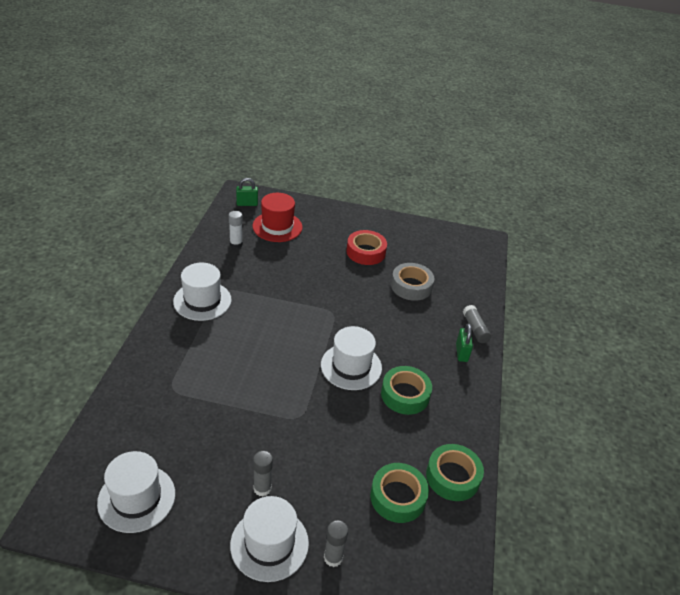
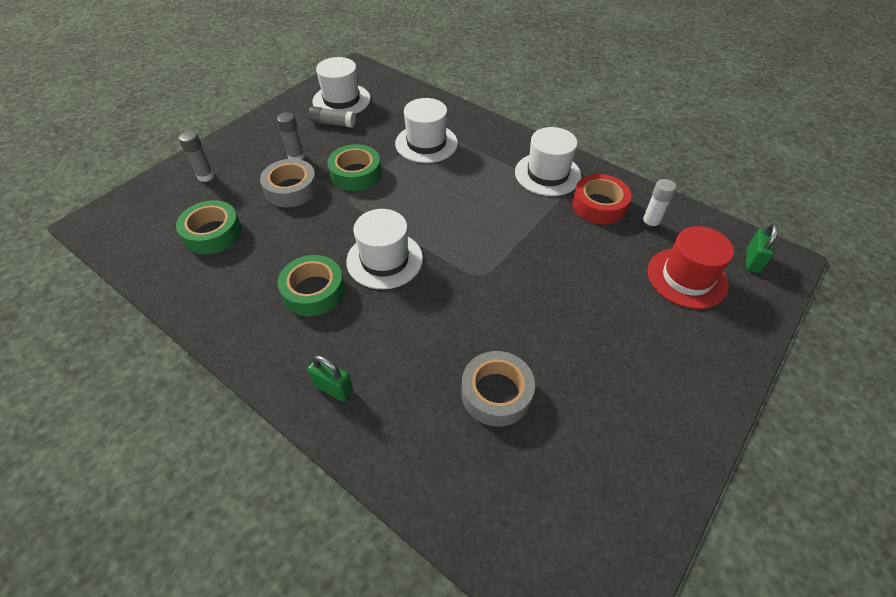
camera: 120 degrees right, 10 degrees up
white hat [230,496,309,582] -> white hat moved to [395,98,458,163]
red tape [346,230,387,265] -> red tape moved to [572,174,631,224]
green tape [426,444,484,501] -> green tape moved to [327,144,381,191]
grey glue stick [463,305,491,343] -> grey glue stick moved to [309,106,356,128]
none -> grey tape [260,159,318,207]

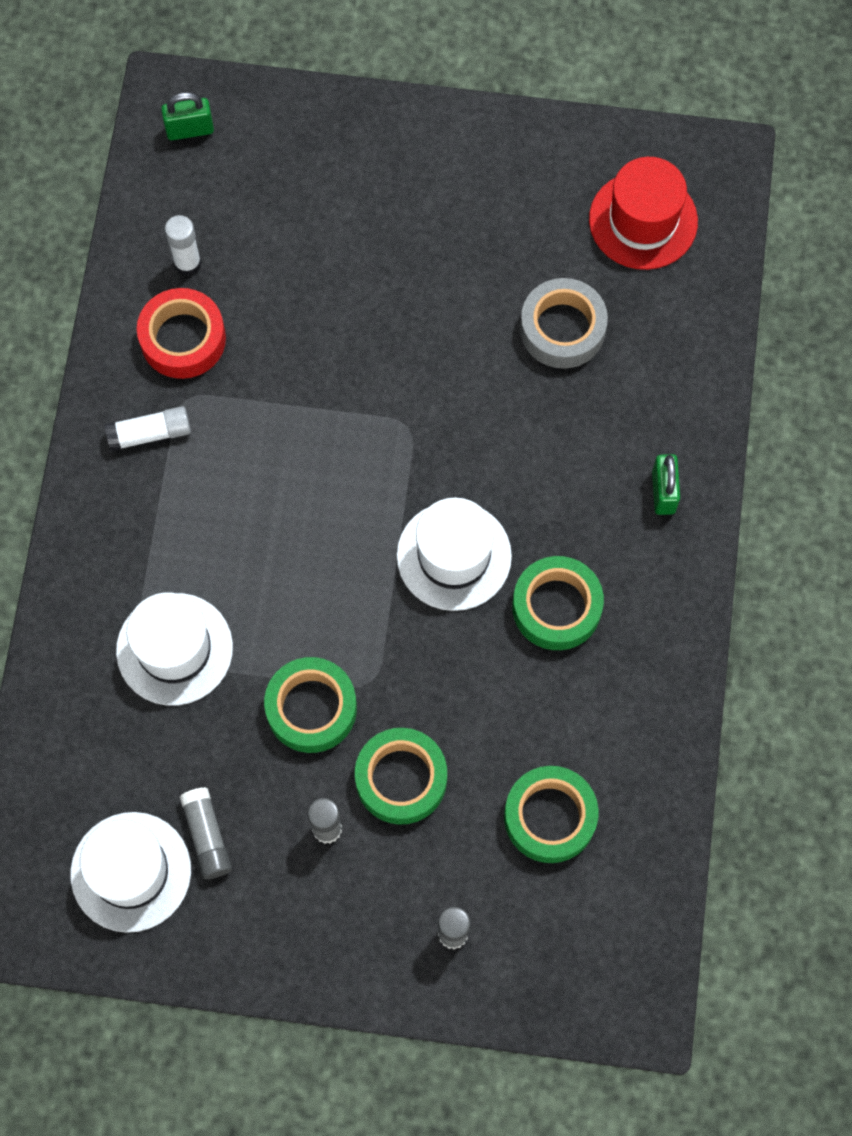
camera: 120 degrees left, 20 degrees up
grey tape [260,159,318,207] -> green tape [355,728,447,825]
white hat [515,127,581,196] -> white glue stick [104,406,191,451]
red hat [648,226,734,309] -> red hat moved to [589,157,698,270]

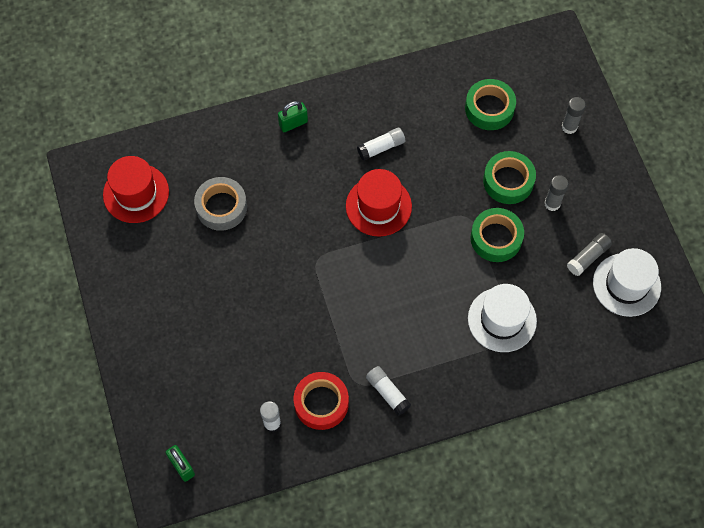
camera: 115 degrees left, 5 degrees down
white hat [397,497,512,611] -> red hat [346,169,412,236]
green tape [512,556,604,650] -> white glue stick [357,128,405,161]

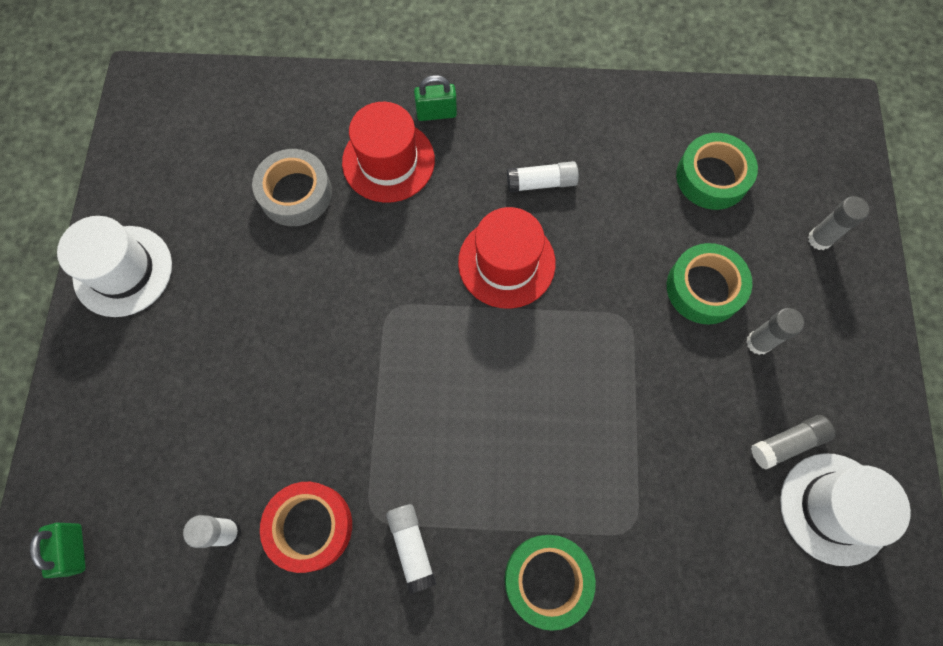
camera: 20 degrees right, 5 degrees up
red hat [103,156,169,223] -> red hat moved to [342,102,435,203]
white hat [468,284,537,352] -> white hat moved to [57,216,172,317]
green tape [470,208,524,262] -> green tape moved to [504,535,596,631]

